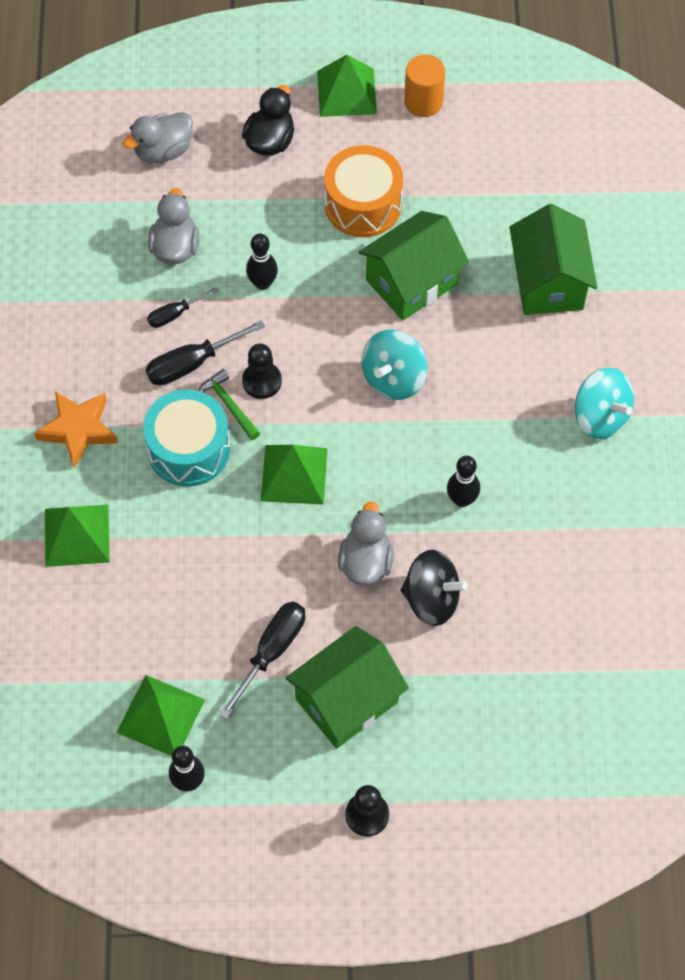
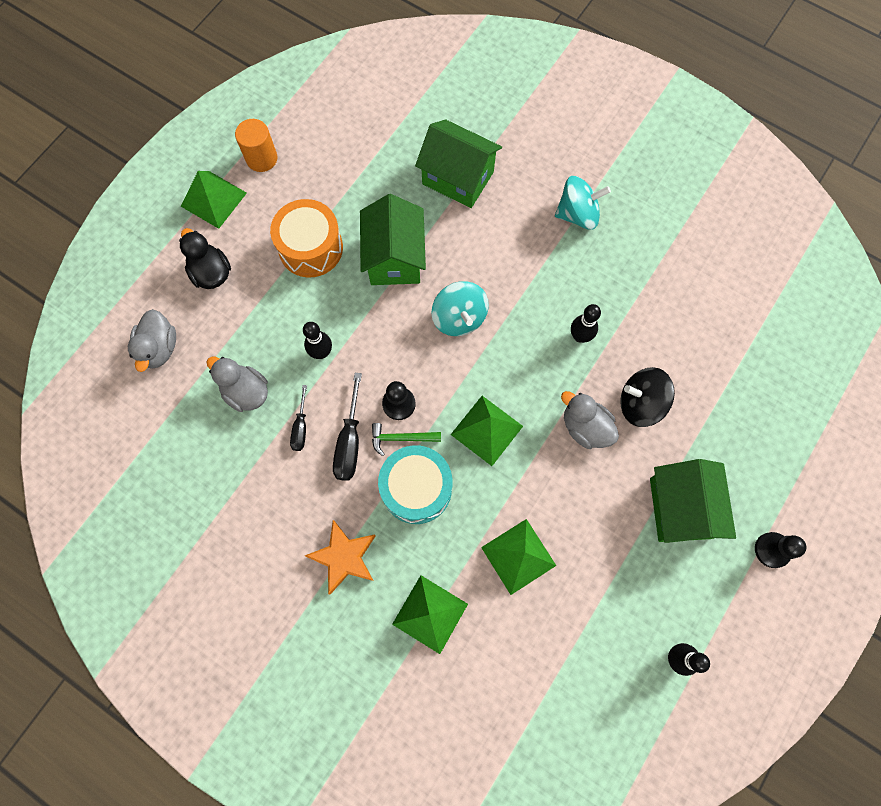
camera: 55 degrees left, 10 degrees up
green pyramid [116,675,205,756] -> green pyramid moved to [481,519,556,595]
black screwdriver [219,601,305,719] -> none
black spinning top [401,550,468,626] -> black spinning top turned 135 degrees counterclockwise [620,367,675,427]

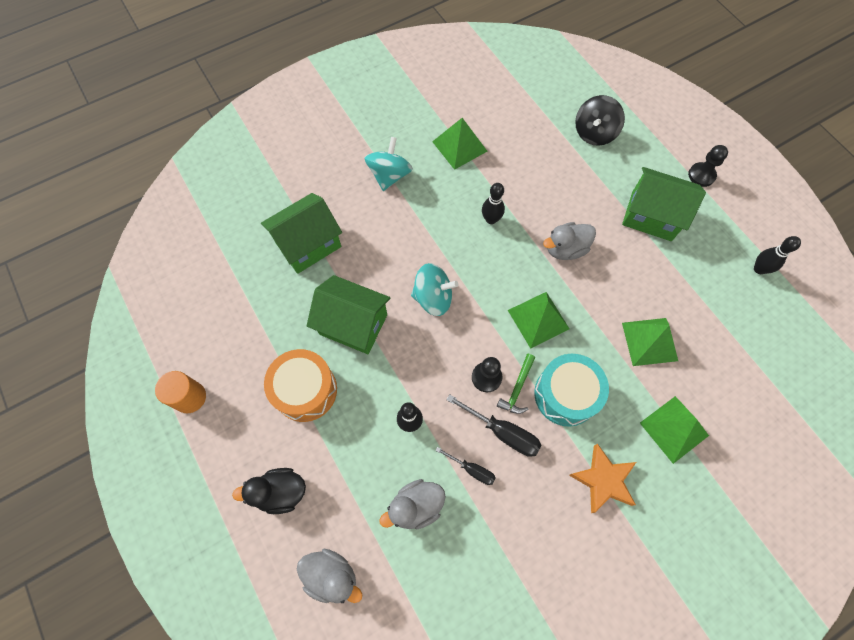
camera: 65 degrees left, 5 degrees down
green pyramid [181,171,247,229] -> green pyramid moved to [432,118,487,170]
black spinning top [620,367,675,427] -> black spinning top moved to [575,95,625,146]

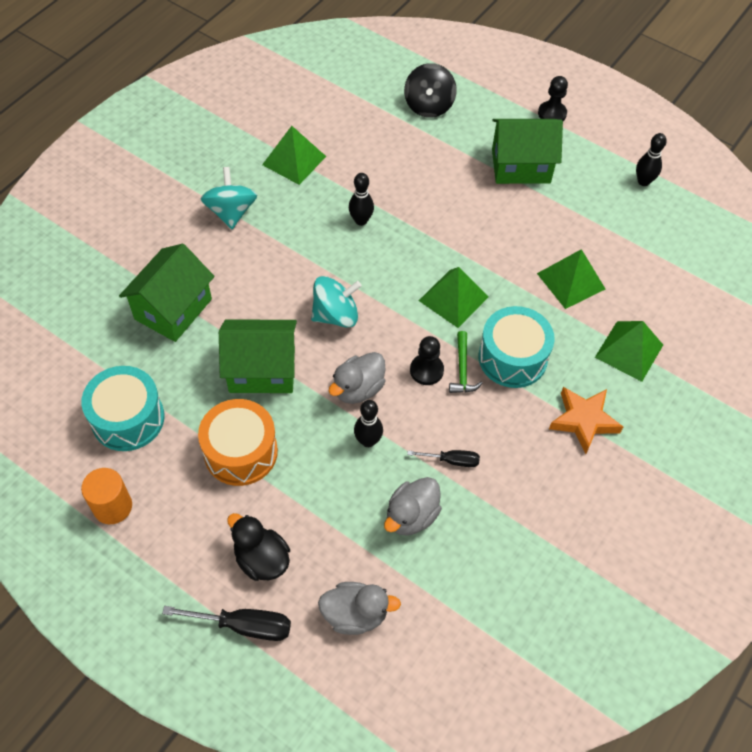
camera: 25 degrees left, 10 degrees down
black duck [232,468,306,514] -> black duck turned 75 degrees clockwise [227,513,290,581]
black screwdriver [446,394,542,457] -> black screwdriver moved to [162,606,291,641]
grey duck [543,222,596,260] -> grey duck moved to [329,352,386,404]
none -> turquoise drum [81,366,165,451]

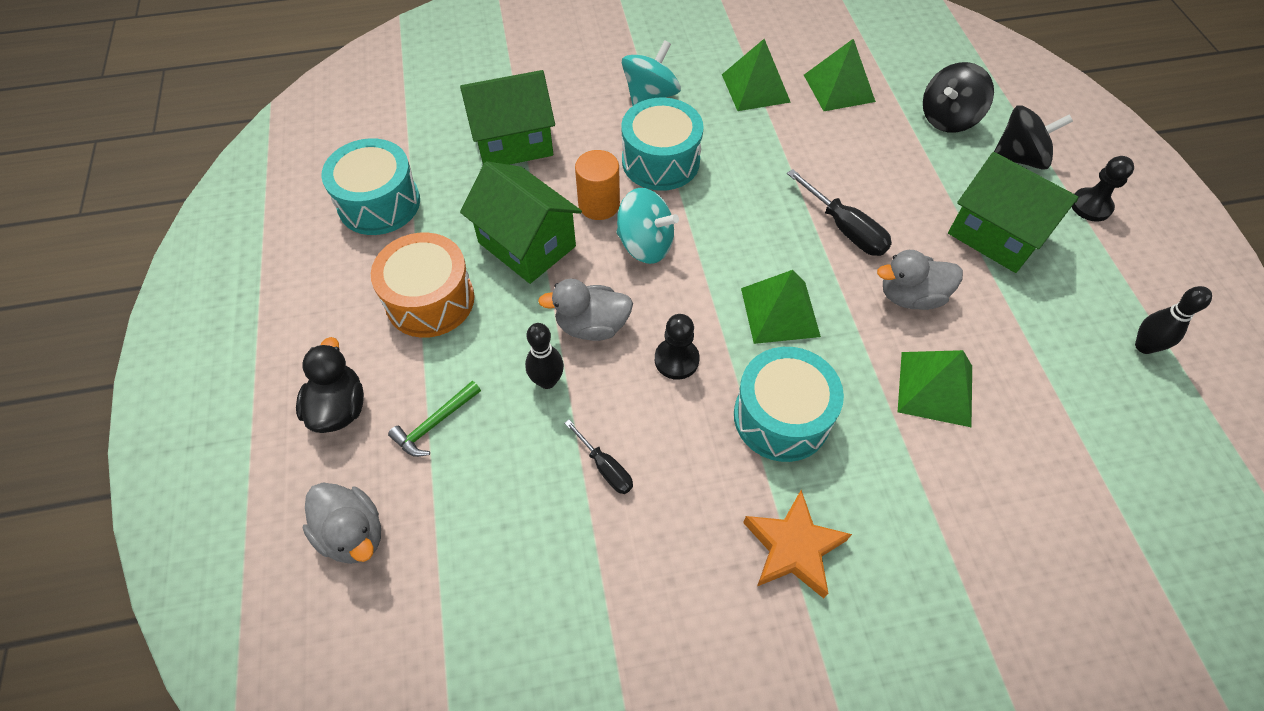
camera: 45 degrees right, 0 degrees up
orange cylinder [81,468,132,524] -> orange cylinder moved to [575,150,620,220]
black screwdriver [162,606,291,641] -> black screwdriver moved to [787,169,892,256]
black bowling pin [349,173,374,226] -> none
grey duck [384,477,442,536] -> grey duck moved to [877,250,963,310]
green hammer [449,331,483,393] -> green hammer moved to [388,381,481,457]
green pyramid [595,321,663,382] -> green pyramid moved to [804,39,876,111]
none -> turquoise drum [621,97,704,191]
none -> black spinning top [994,105,1073,170]

